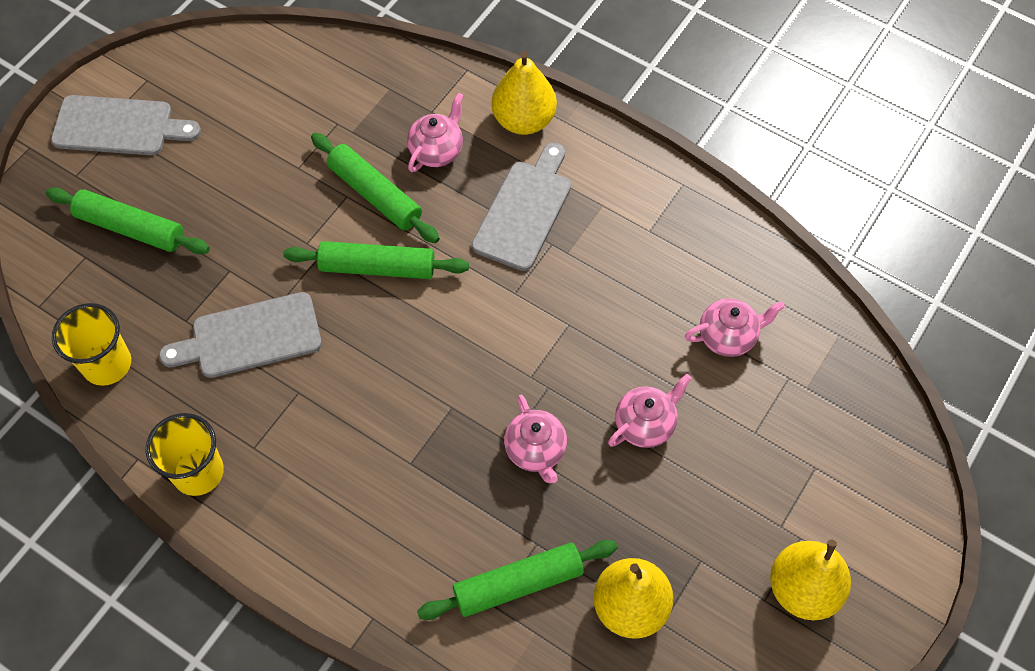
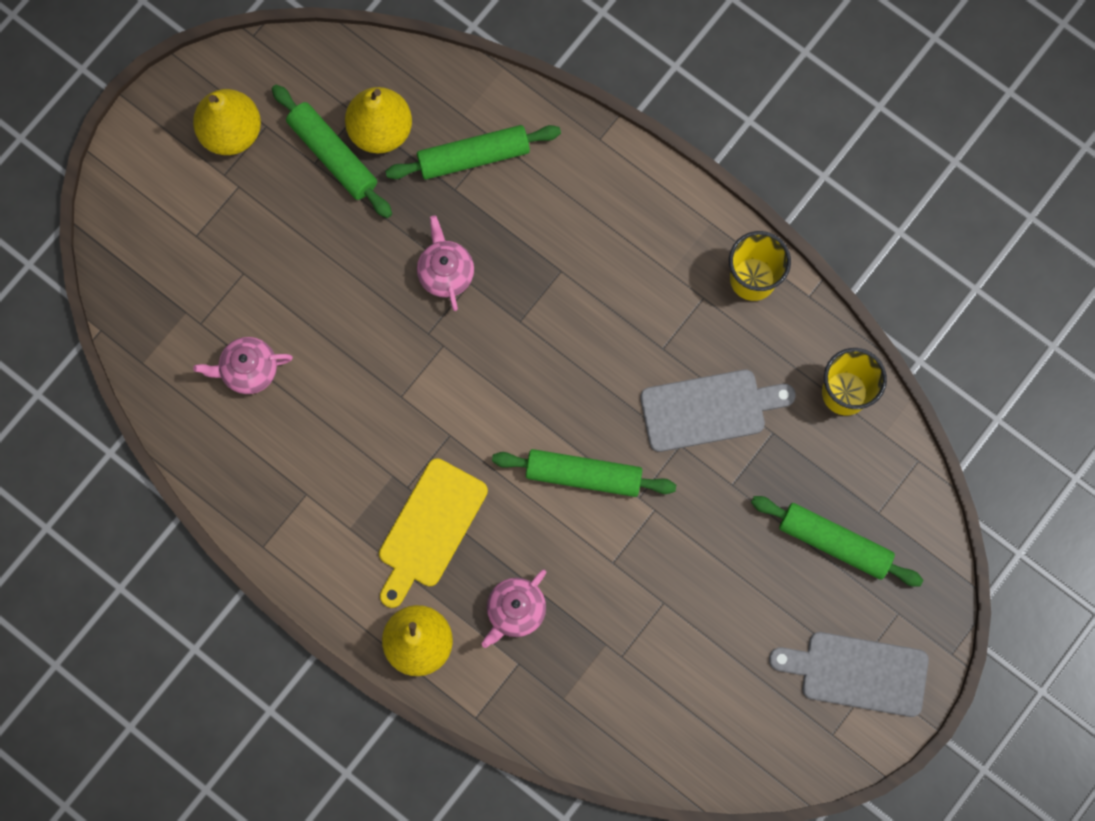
camera: 175 degrees left, 15 degrees up
green rolling pin [311,133,440,243] -> green rolling pin moved to [272,85,392,218]
grey cutting board [472,142,571,271] -> yellow cutting board [379,458,488,608]
pink teapot [608,374,692,448] -> none

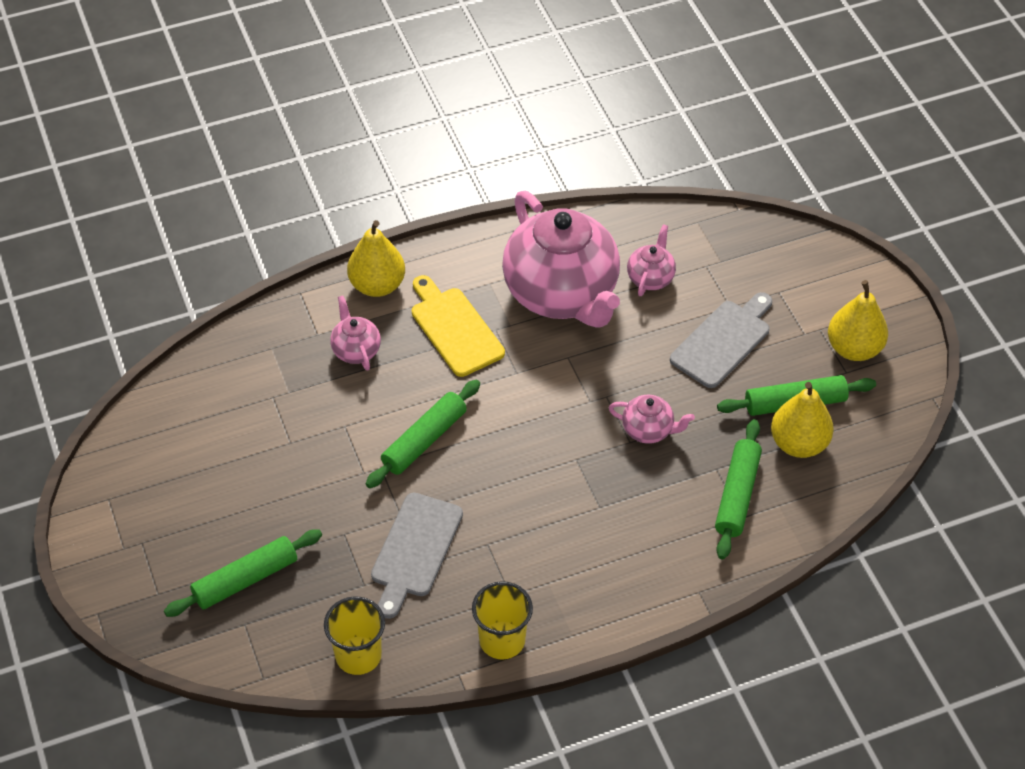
camera: 120 degrees right, 25 degrees down
grey cutting board [769,632,929,717] -> grey cutting board moved to [670,292,772,388]
none -> pink teapot [502,191,620,327]

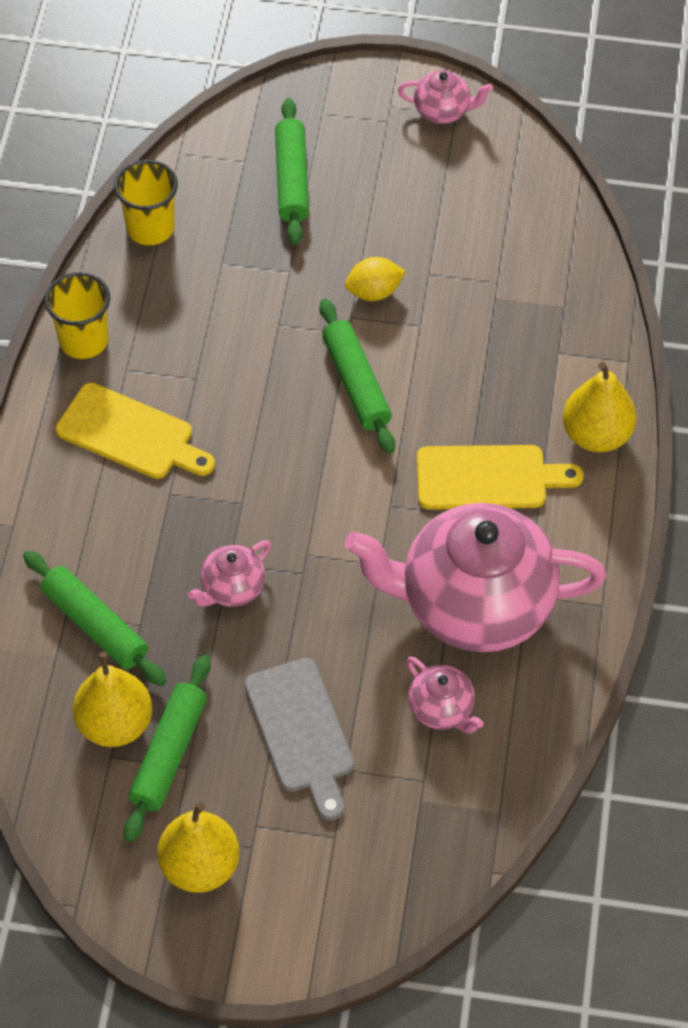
camera: 120 degrees right, 5 degrees up
pink teapot [330,296,381,371] -> pink teapot moved to [398,70,493,124]
grey cutting board [371,493,463,619] -> none
none -> yellow cutting board [56,383,215,479]
none -> yellow lemon [345,257,405,301]

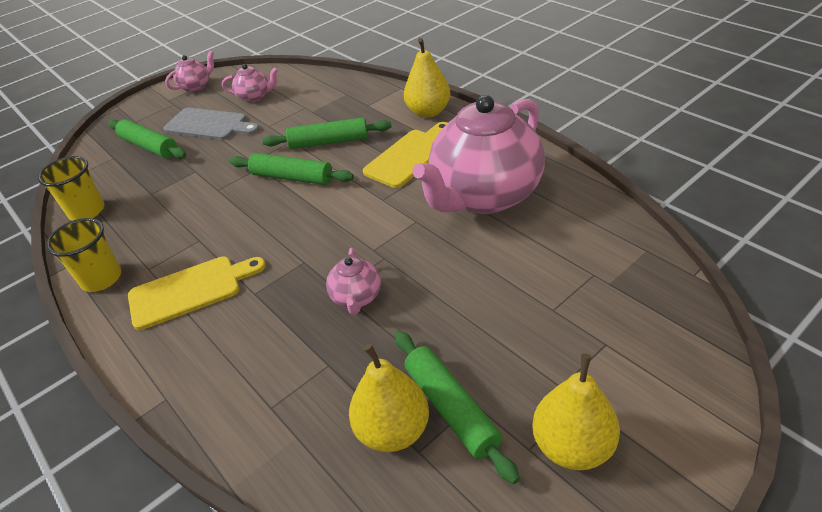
camera: 45 degrees left, 15 degrees down
green rolling pin [23,550,167,686] -> green rolling pin moved to [262,117,392,149]
grey cutting board [245,658,354,821] -> grey cutting board moved to [163,108,259,140]
yellow lemon [345,257,405,301] -> none
pink teapot [407,657,483,733] -> pink teapot moved to [222,64,278,102]

